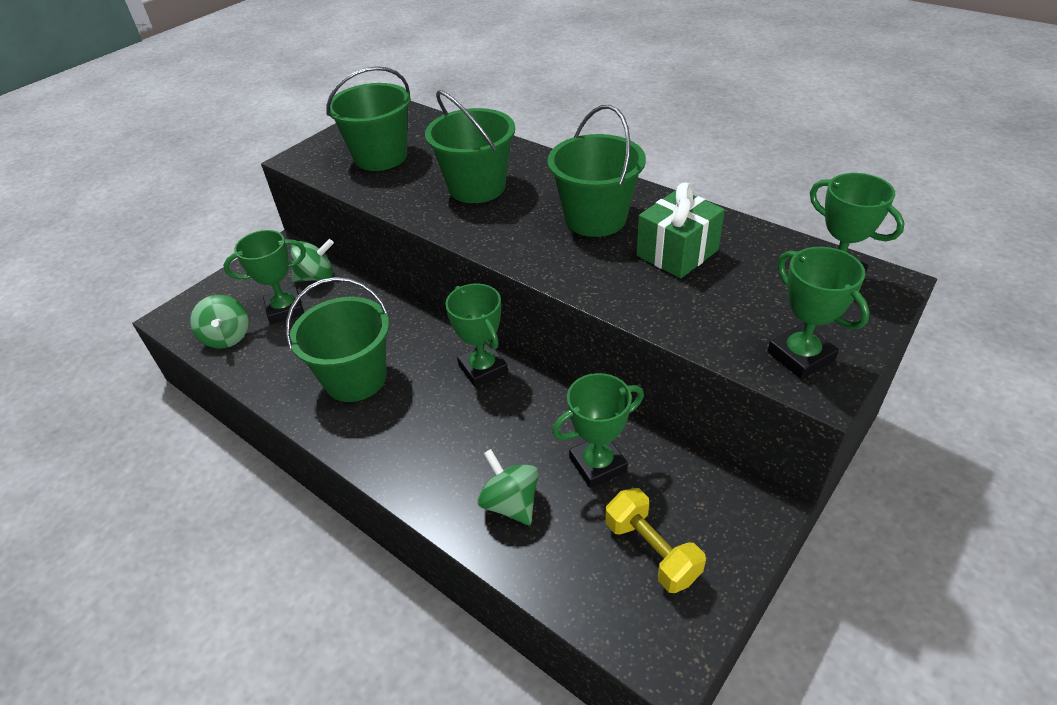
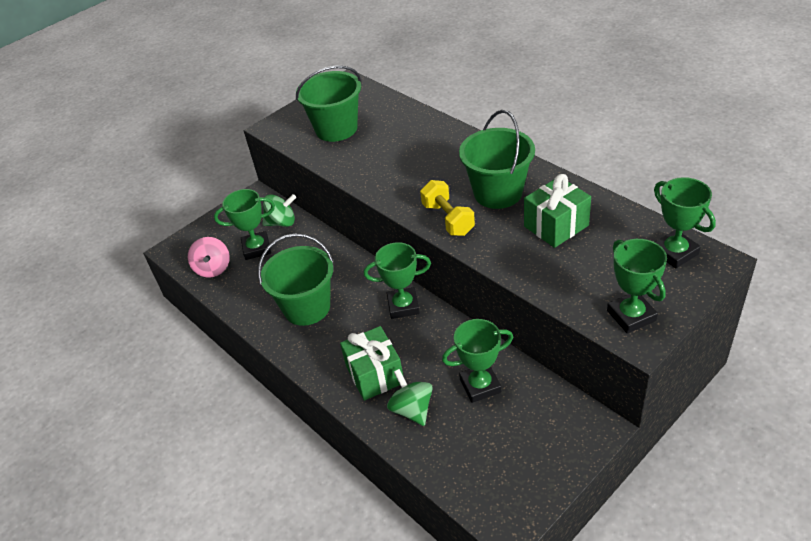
camera: 10 degrees right, 0 degrees up
green spinning top [190,295,248,348] -> pink spinning top [188,237,230,278]
green bucket [425,90,515,203] -> none
green trophy [445,283,508,388] -> green trophy turned 75 degrees counterclockwise [364,242,431,319]
yellow dumbbell [605,488,706,593] -> yellow dumbbell moved to [420,180,475,236]
none -> green gift [340,326,403,401]

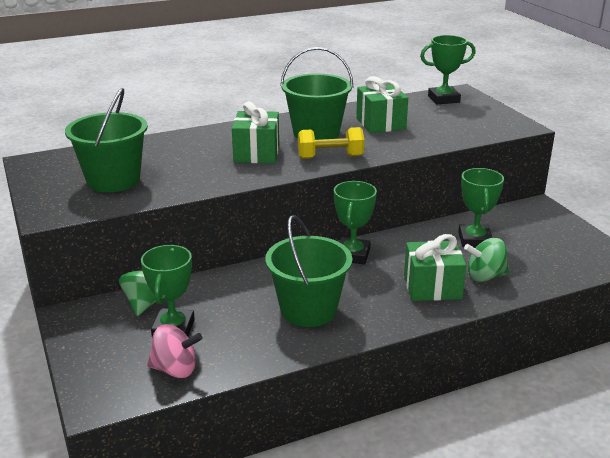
camera: 75 degrees left, 15 degrees down
green trophy [607,239,667,333] -> none
none -> green gift [232,101,279,163]

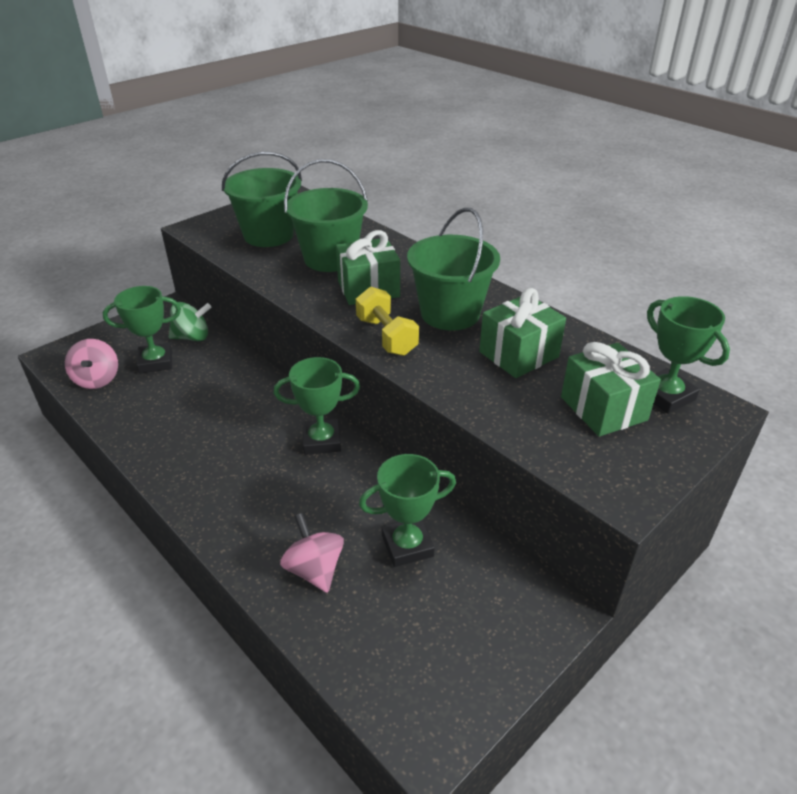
camera: 70 degrees right, 10 degrees up
green bucket [265,215,352,327] -> green bucket moved to [284,159,368,272]
green gift [404,234,466,301] -> green gift moved to [561,342,661,436]
green spinning top [464,238,509,282] -> pink spinning top [280,513,344,593]

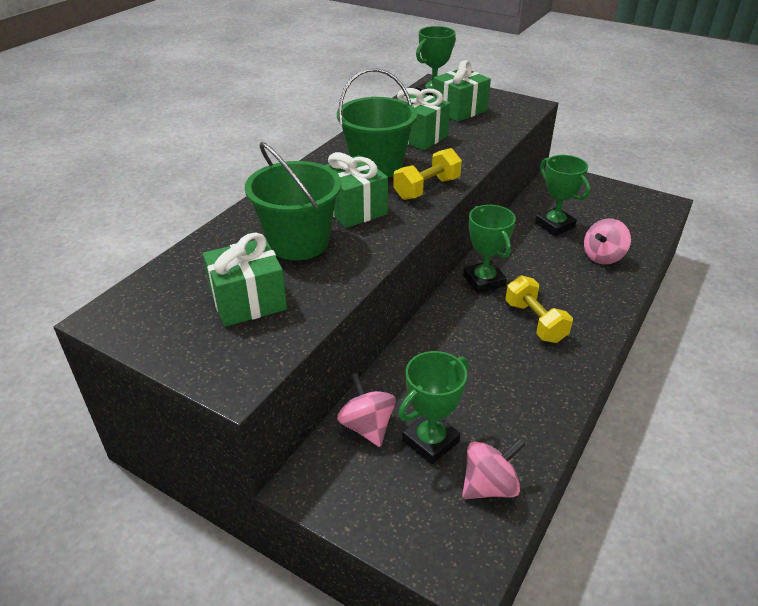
camera: 105 degrees left, 0 degrees up
green trophy [103,286,181,373] -> green trophy turned 75 degrees clockwise [399,351,469,464]
green spinning top [168,302,211,341] -> pink spinning top [337,373,396,447]
green bucket [222,152,302,247] -> green gift [203,232,287,327]
none -> yellow dumbbell [505,275,573,343]

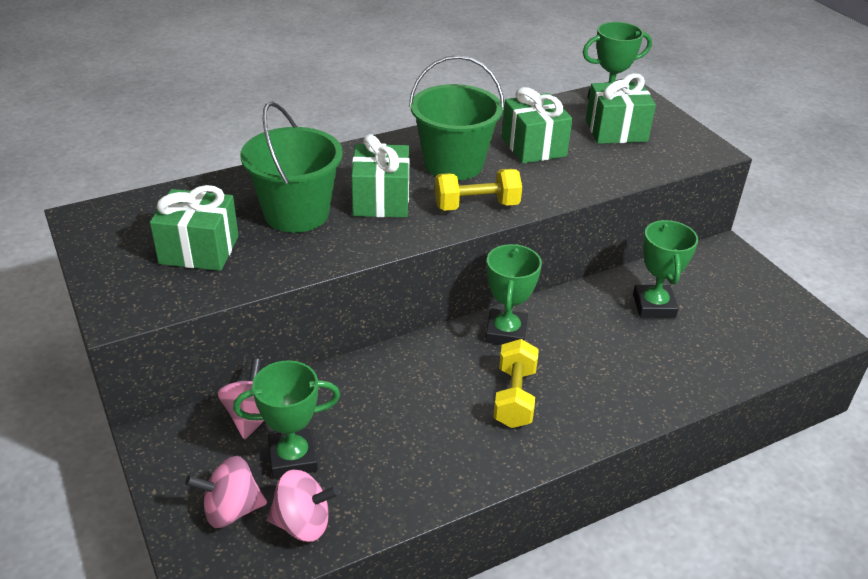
camera: 30 degrees right, 0 degrees up
pink spinning top [584,218,631,265] -> pink spinning top moved to [185,456,267,528]

